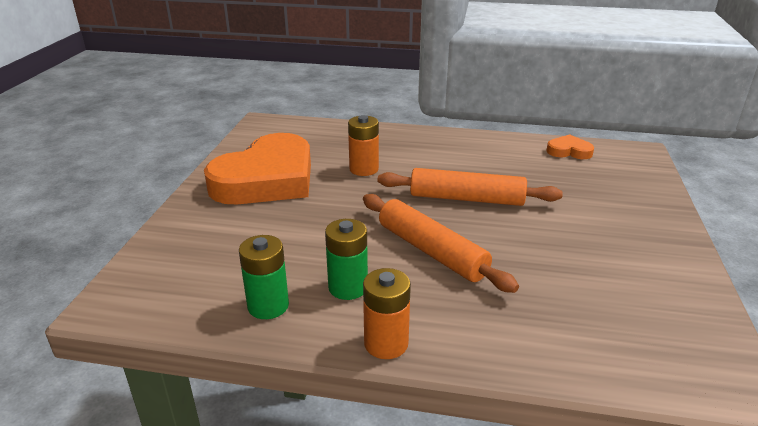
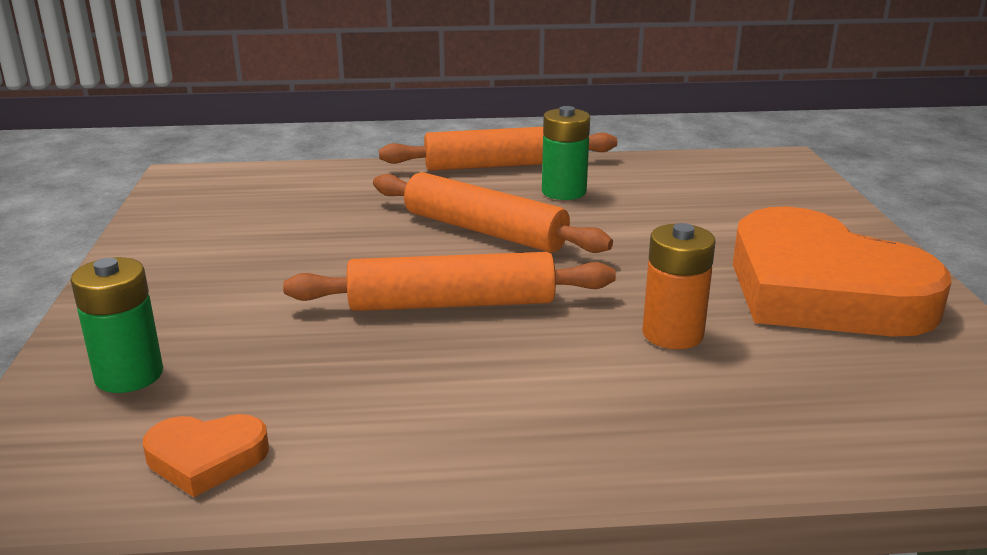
camera: 165 degrees right, 5 degrees down
orange heart [204,133,311,204] -> orange heart turned 60 degrees counterclockwise [733,207,952,337]
green battery [239,235,289,319] -> green battery moved to [70,257,163,393]
orange battery [363,268,411,359] -> orange rolling pin [379,127,617,171]

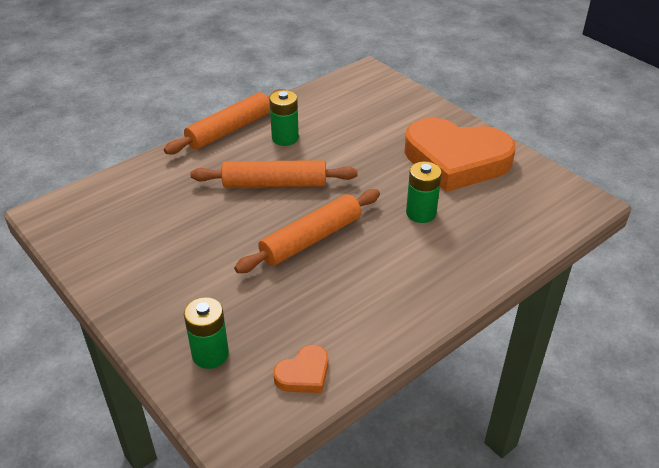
camera: 35 degrees left, 15 degrees up
orange battery [643,223,715,349] -> green battery [406,162,442,223]

